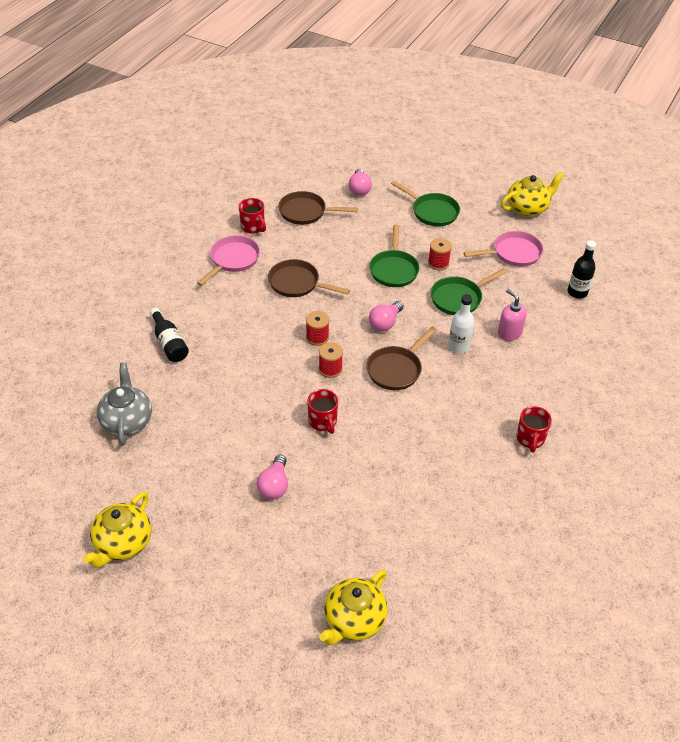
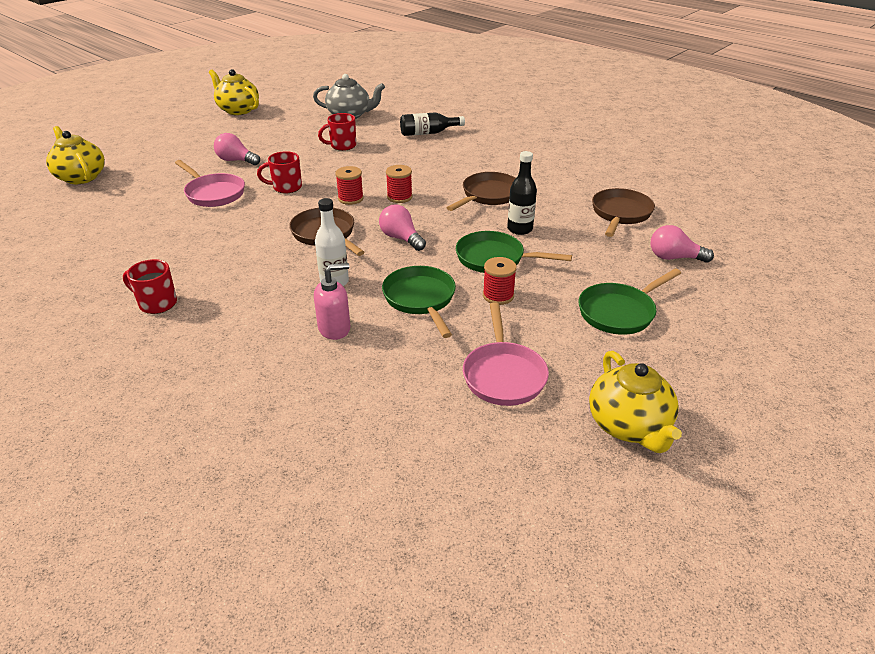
camera: 105 degrees right, 10 degrees down
pink pan [197,235,260,286] -> pink pan moved to [175,160,245,207]
red mug [239,198,266,234] -> red mug moved to [318,113,356,151]
black bottle [568,240,596,298] -> black bottle moved to [507,151,537,235]

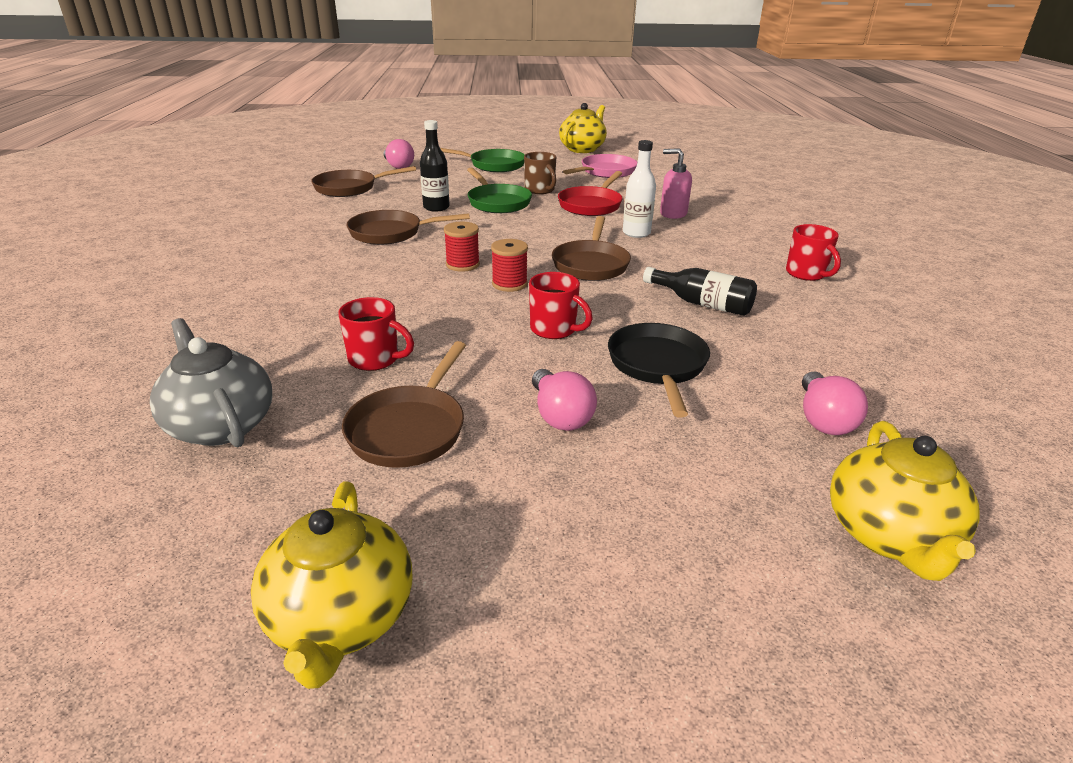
camera: 135 degrees left, 5 degrees down
pink pan [175,160,245,207] -> black pan [608,323,710,417]
pink light bulb [379,205,426,251] -> pink light bulb moved to [802,371,868,435]
green pan [382,266,456,338] -> red pan [558,171,623,216]
black bottle [400,112,465,136] -> black bottle moved to [643,267,757,316]
red spool [483,257,517,305] -> brown mug [524,152,556,194]
none -> brown pan [342,341,466,468]

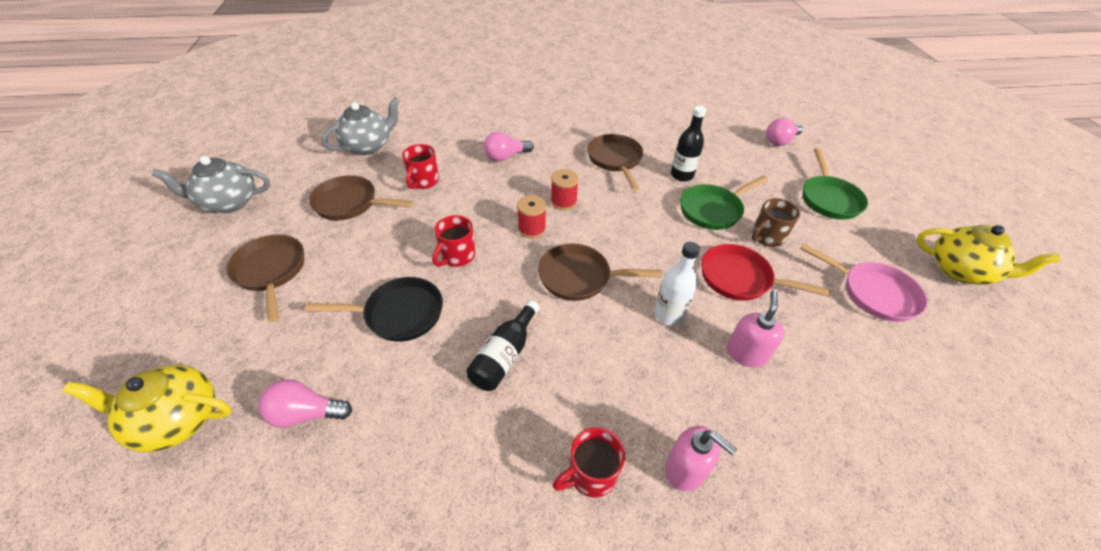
camera: 85 degrees right, 15 degrees up
yellow teapot [251,481,413,689] -> grey teapot [152,156,270,213]
brown pan [311,166,416,197] -> brown pan moved to [226,235,304,322]
pink light bulb [532,369,597,431] -> pink light bulb moved to [484,132,534,161]
none -> pink soap dispenser [665,426,737,492]

